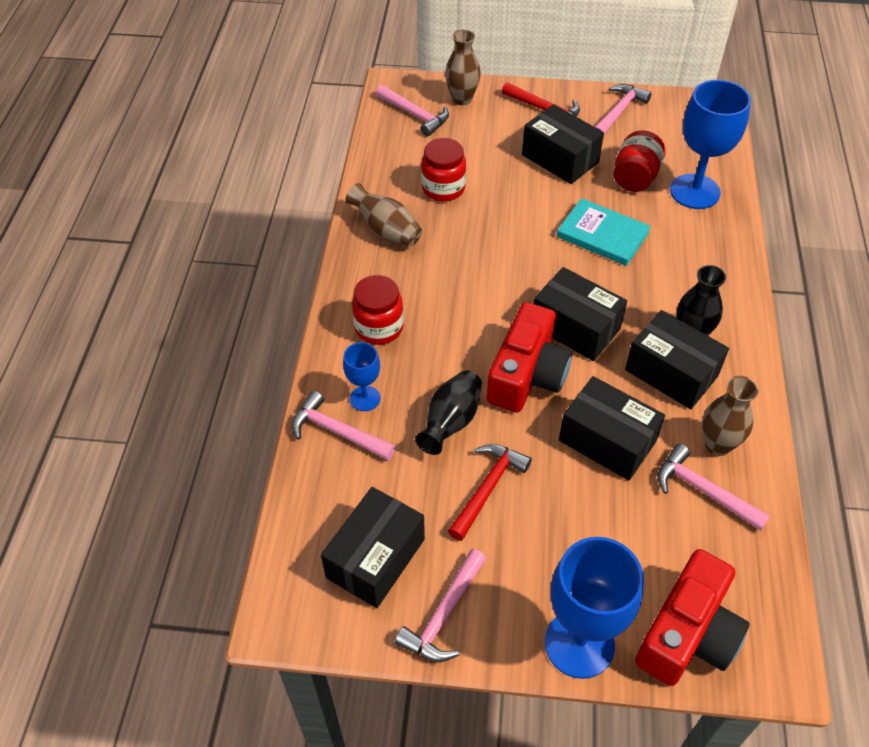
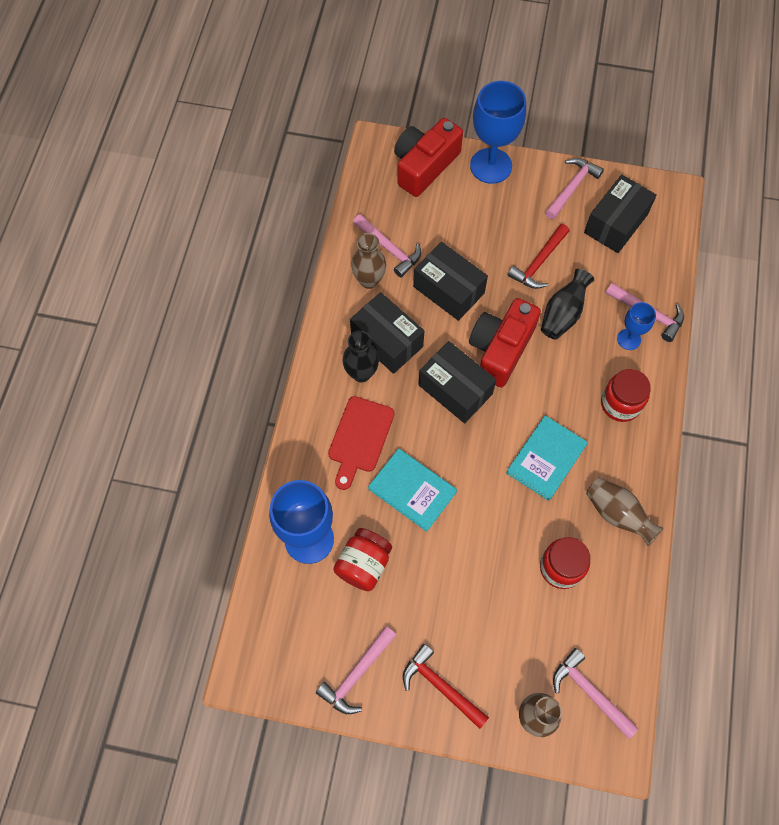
camera: 175 degrees left, 15 degrees up
black box [522,104,604,184] -> none
none -> red cutting board [328,396,395,490]
none -> turquoise book [506,415,588,501]

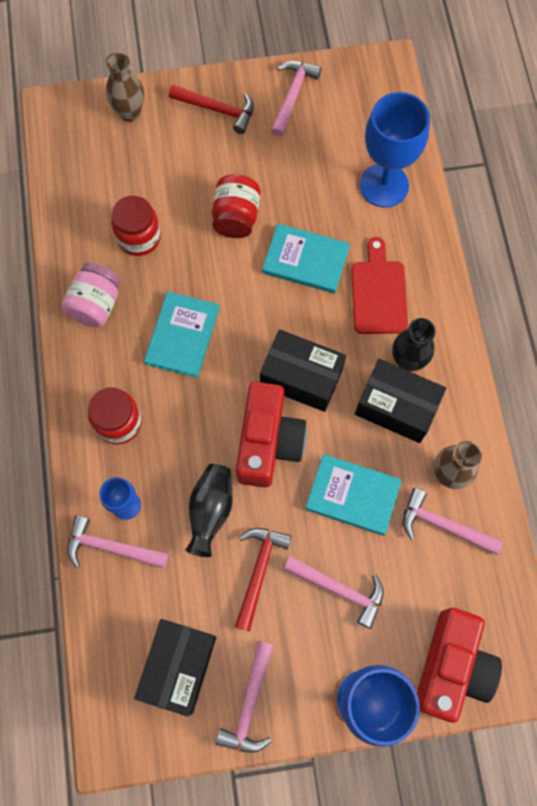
camera: 160 degrees right, 5 degrees up
red jar [333,528,392,591] -> red jar moved to [212,174,260,238]
black box [413,242,488,321] -> turquoise book [305,454,402,536]
pink hammer [553,648,638,739] -> pink hammer moved to [284,556,384,629]
brown vase [586,477,664,546] -> pink jar [61,262,121,328]

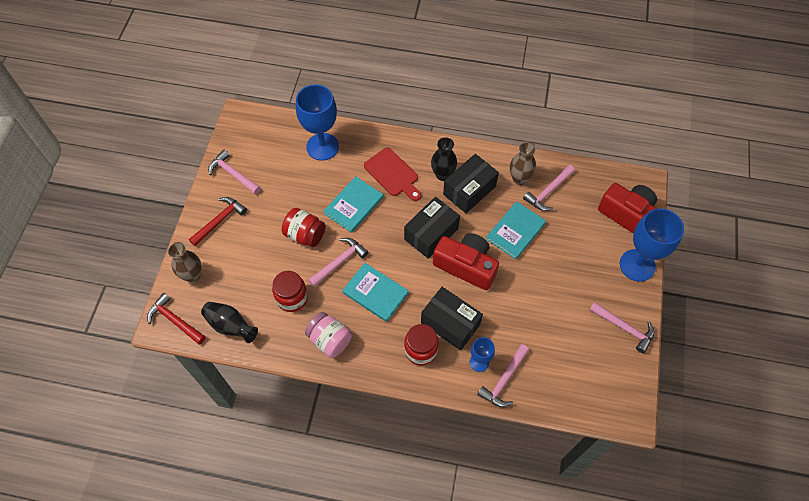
camera: 70 degrees left, 10 degrees down
black box [134,619,216,717] -> black box moved to [421,287,483,351]
black vase [185,464,233,557] -> black vase moved to [201,302,258,343]
red hammer [235,528,291,631] -> red hammer moved to [147,293,206,345]
pink hammer [284,556,384,629] -> pink hammer moved to [308,238,368,287]
red cutting board [351,237,408,334] -> red cutting board turned 150 degrees counterclockwise [364,148,421,201]

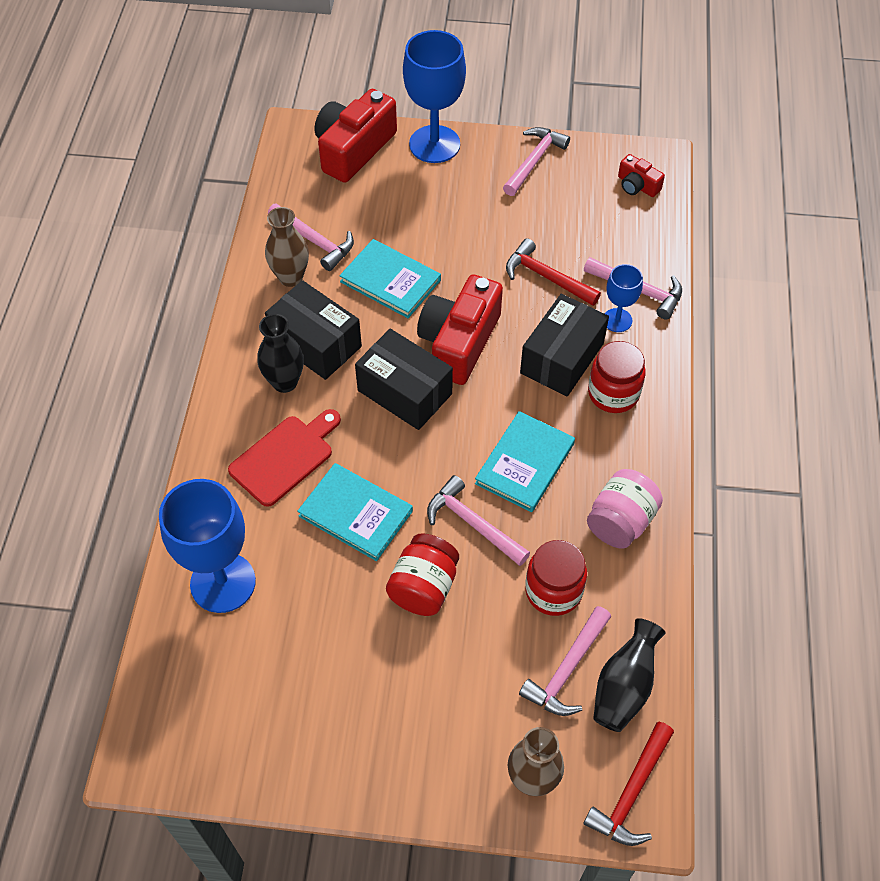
camera: 95 degrees left, 5 degrees down
red hammer [189,197,247,246] -> red hammer moved to [506,238,601,306]
pink hammer [208,150,261,194] -> pink hammer moved to [519,606,611,716]
none -> red camera [618,154,665,197]

